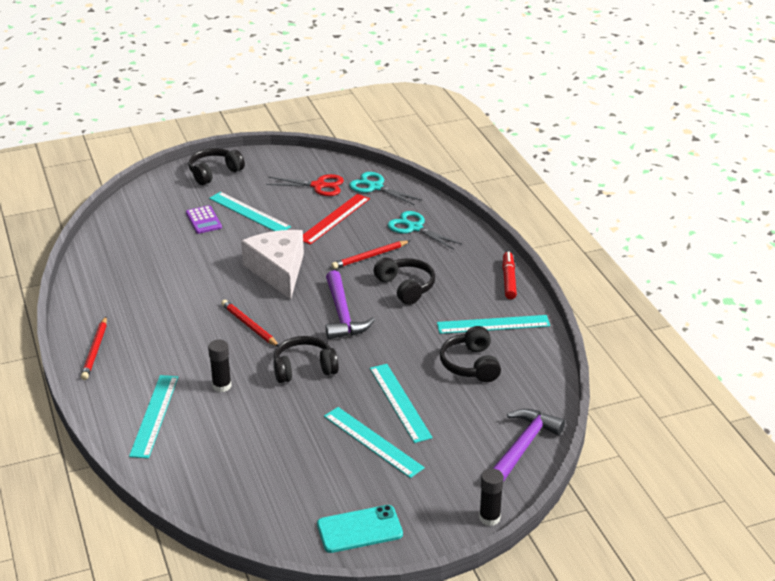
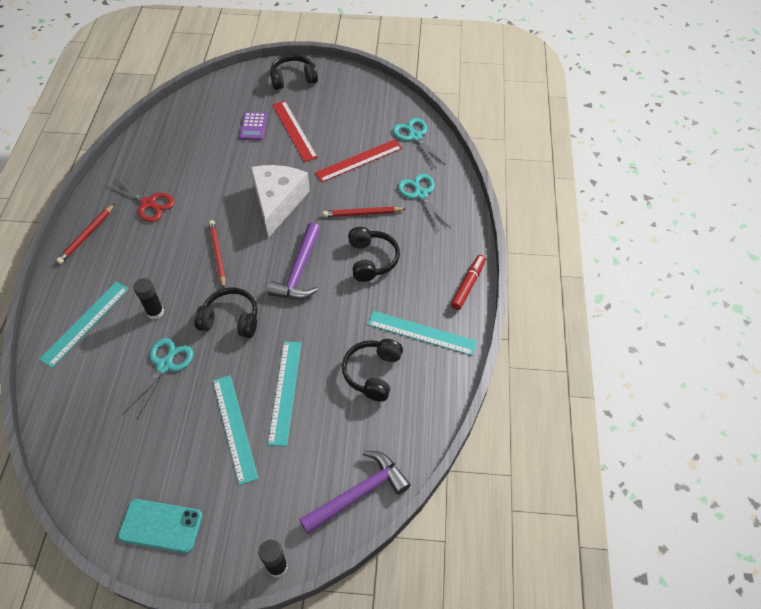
camera: 25 degrees right, 20 degrees up
turquoise ruler [209,192,291,231] -> red ruler [272,101,318,162]
red scissors [266,174,344,196] -> red scissors moved to [106,178,175,222]
none -> turquoise scissors [123,338,194,419]

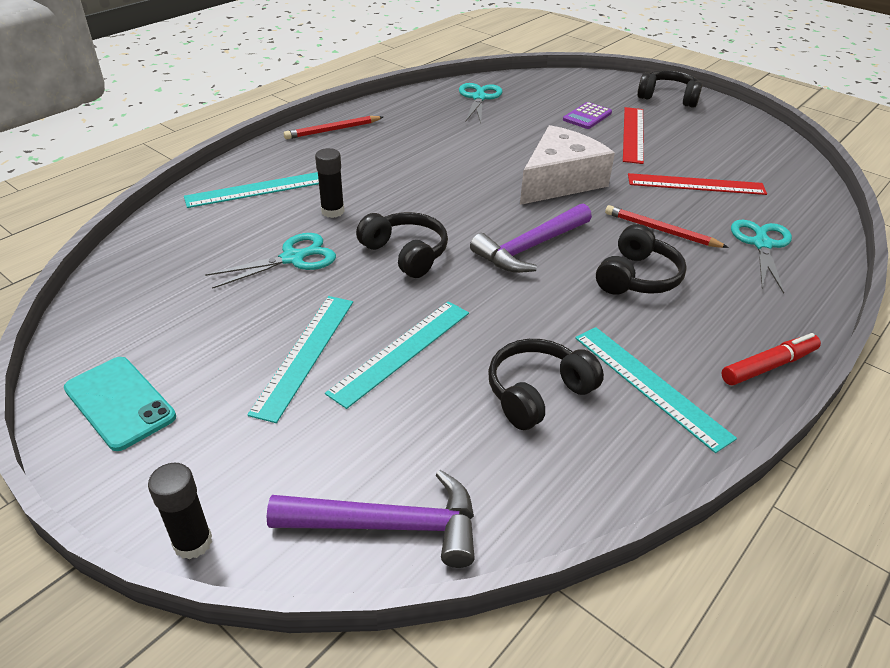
camera: 35 degrees right, 15 degrees down
red scissors [106,178,175,222] -> none
red pencil [209,220,225,288] -> none
turquoise scissors [393,118,446,169] -> turquoise scissors moved to [459,83,502,123]

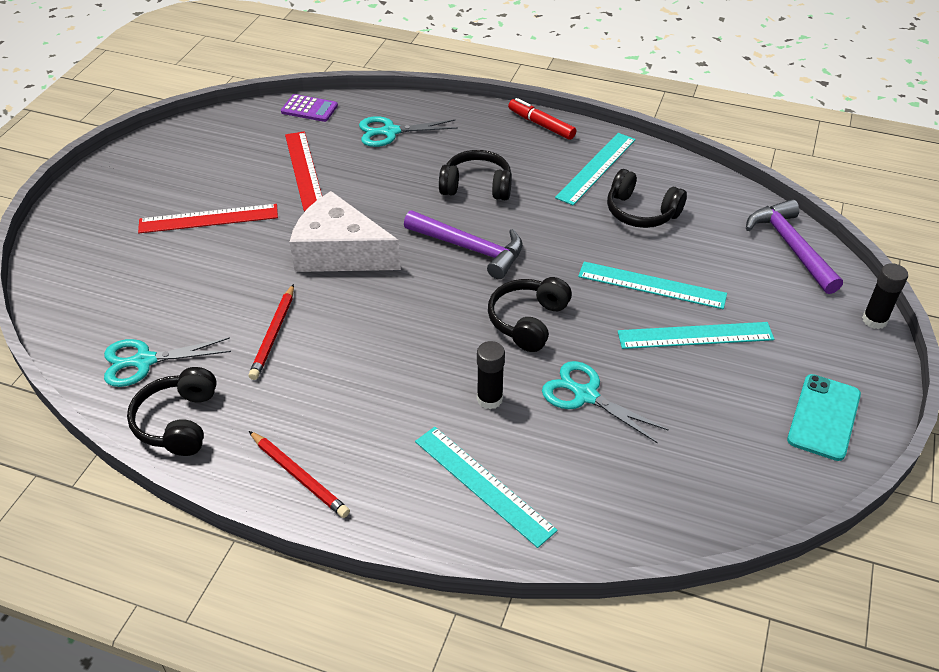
camera: 110 degrees left, 5 degrees up
purple calculator [563,102,612,129] -> purple calculator moved to [281,94,338,122]
red pencil [605,205,729,248] -> red pencil moved to [249,284,294,380]
black headphones [637,70,702,108] -> black headphones moved to [127,367,217,456]

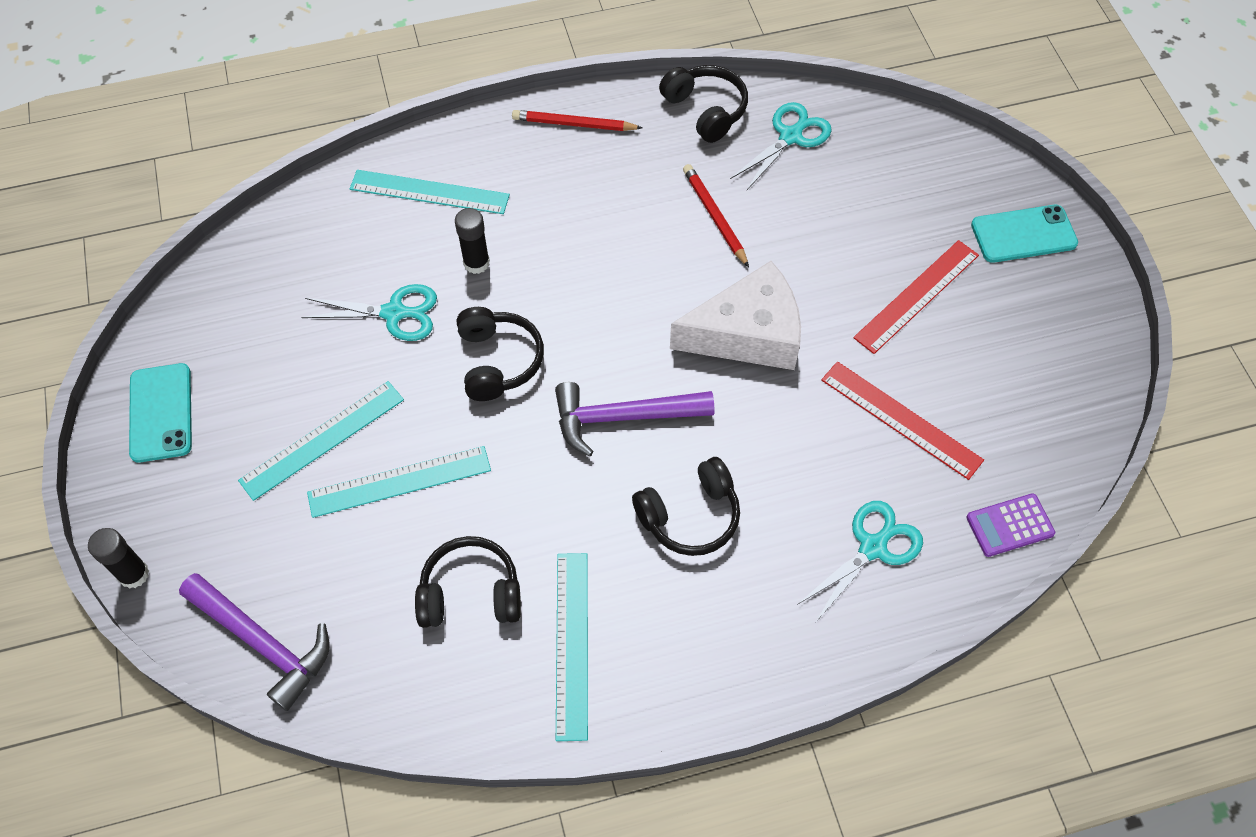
camera: 145 degrees right, 15 degrees up
red marker [508,98,576,140] -> none
none -> turquoise phone [971,205,1078,263]

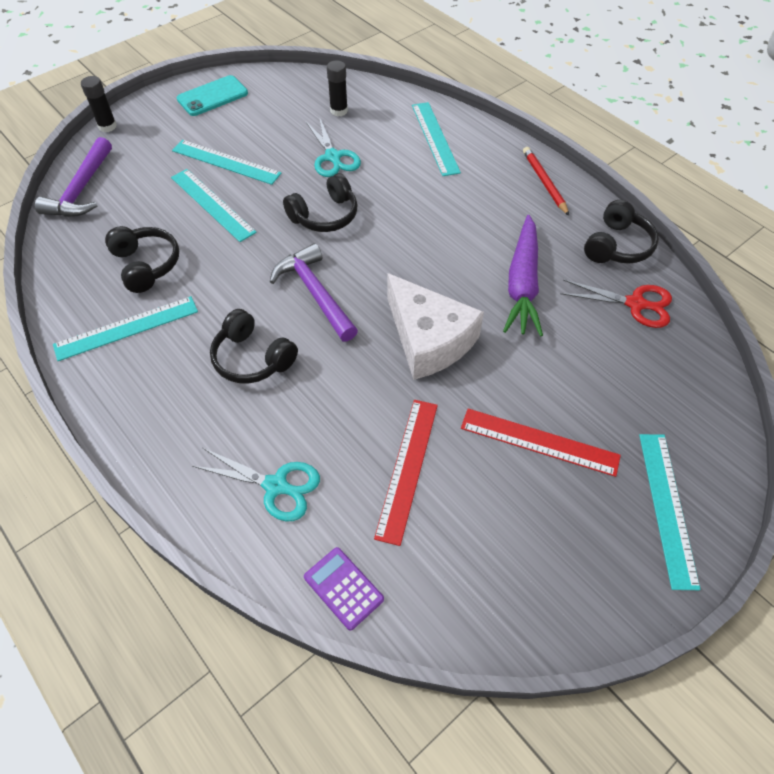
camera: 65 degrees right, 5 degrees down
black glue stick [455,208,490,274] -> black glue stick moved to [327,61,348,116]
red pencil [683,164,749,267] -> purple carrot [503,215,543,337]
turquoise scissors [730,102,832,191] -> red scissors [560,279,672,328]
turquoise phone [971,205,1078,263] -> turquoise ruler [639,434,701,590]

